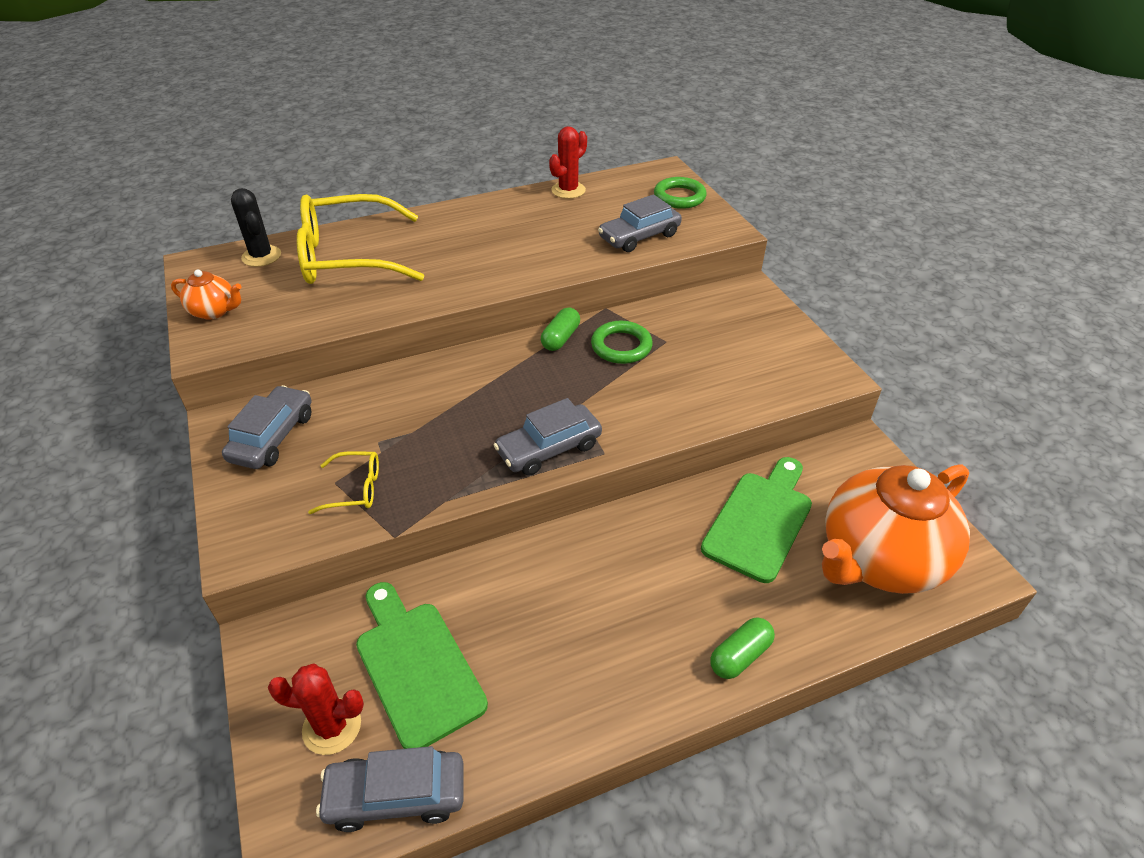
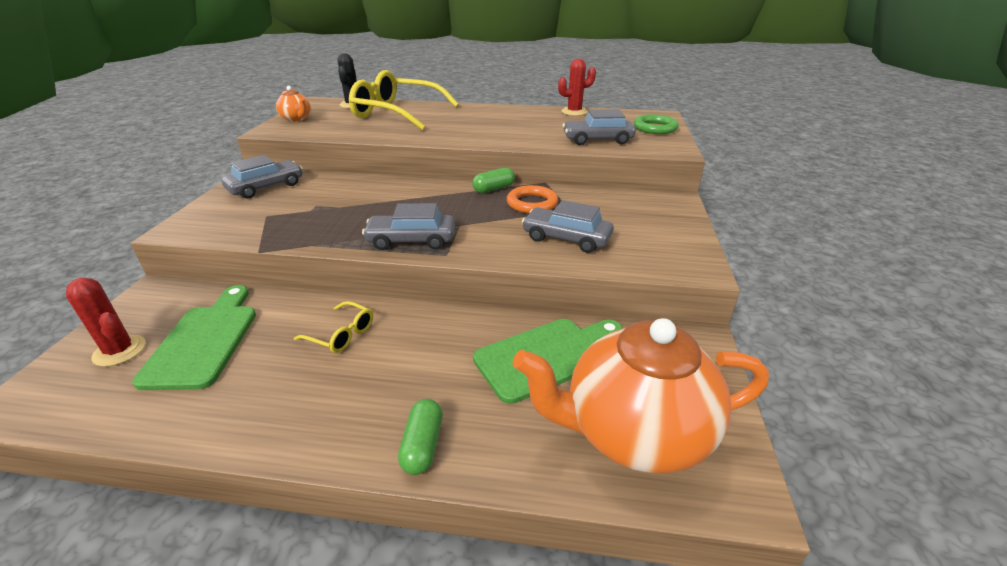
camera: 30 degrees right, 10 degrees down
yellow glasses [308,451,379,514] -> yellow glasses moved to [294,301,373,353]
grey car [316,746,464,832] -> grey car moved to [522,200,614,253]
green ring [591,321,653,364] -> orange ring [507,185,558,213]
green capsule [710,617,775,679] -> green capsule turned 75 degrees counterclockwise [398,399,443,475]

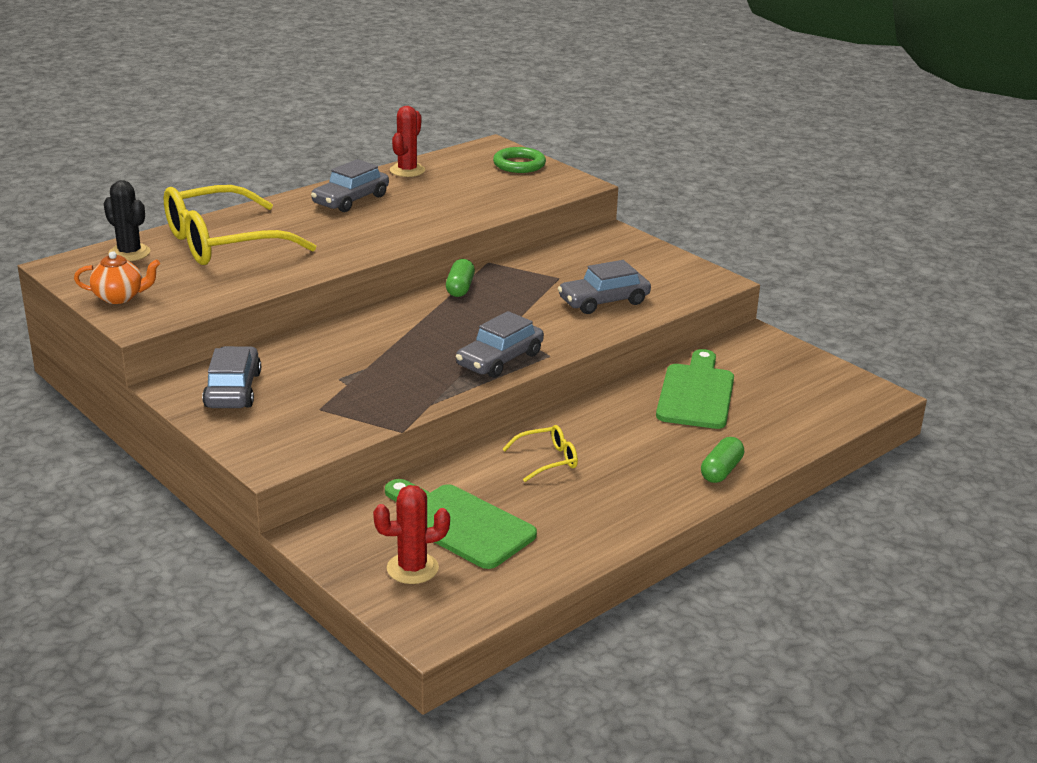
camera: 50 degrees left, 5 degrees down
green capsule [398,399,443,475] -> green capsule turned 75 degrees clockwise [701,437,744,483]
orange ring [507,185,558,213] -> none
orange teapot [513,318,769,473] -> none
grey car [563,109,636,145] -> grey car moved to [311,159,389,212]

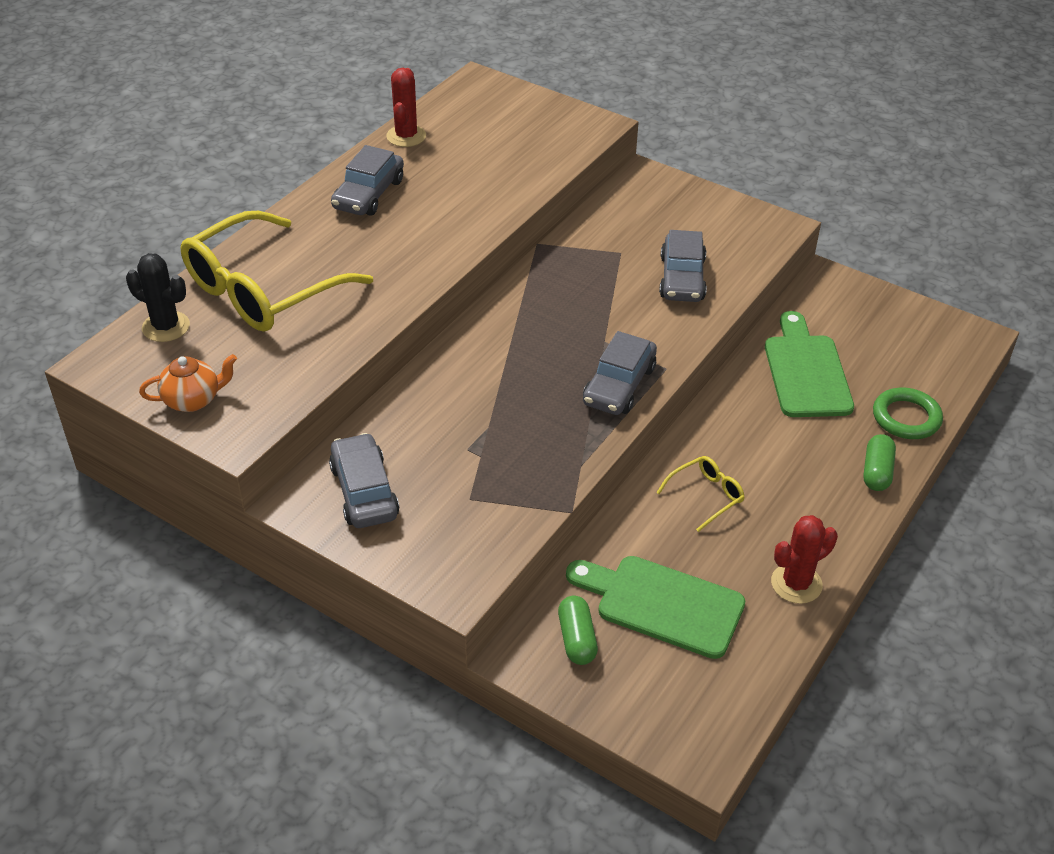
camera: 15 degrees left, 15 degrees up
red cactus [373,485,450,584] -> red cactus moved to [771,515,838,604]
green capsule [446,259,475,297] -> green capsule moved to [558,596,598,665]
green ring [493,147,546,173] -> green ring moved to [873,388,943,439]
grey car [558,260,651,314] -> grey car turned 45 degrees counterclockwise [659,230,707,302]

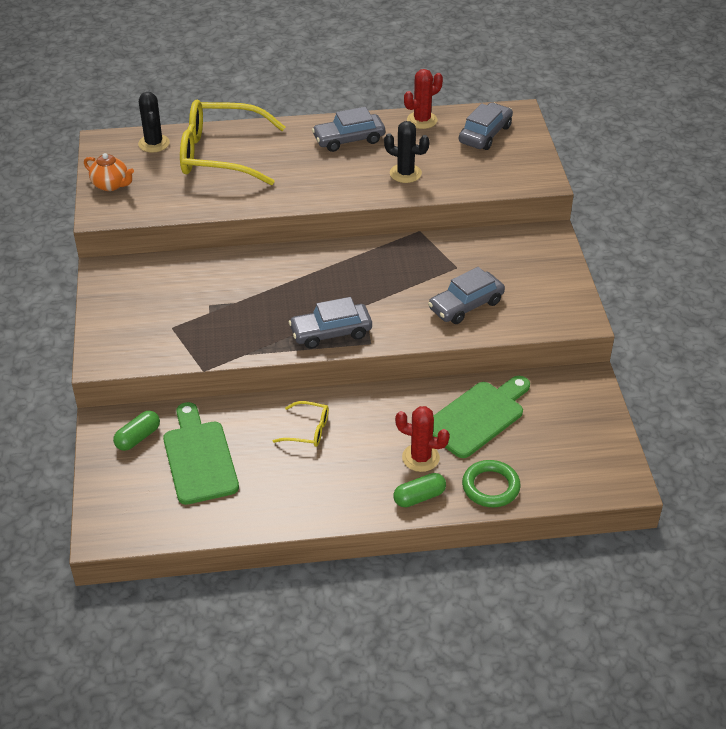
camera: 50 degrees right, 0 degrees up
grey car [329,433,399,528] -> grey car moved to [459,102,513,150]
red cactus [771,515,838,604] -> red cactus moved to [395,406,450,472]
none -> black cactus [384,121,430,183]

